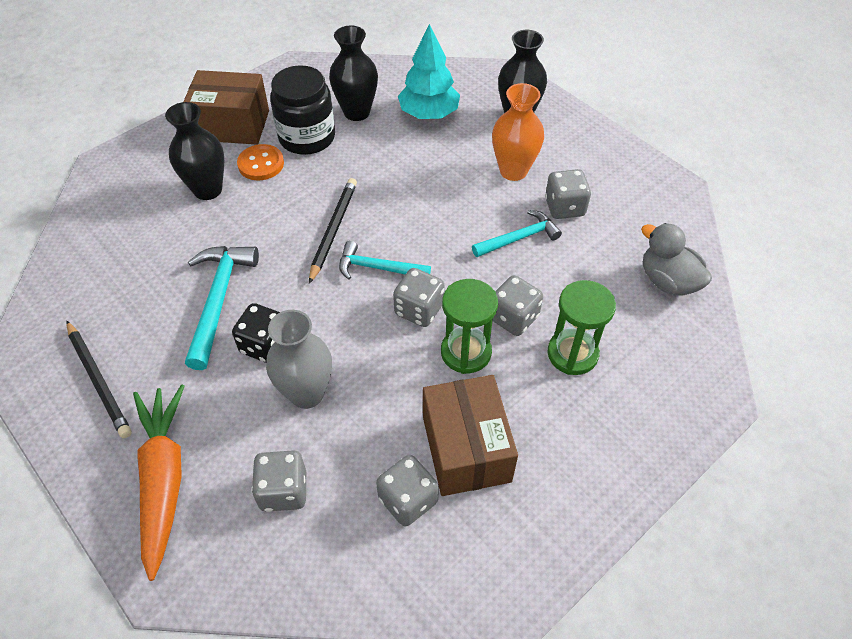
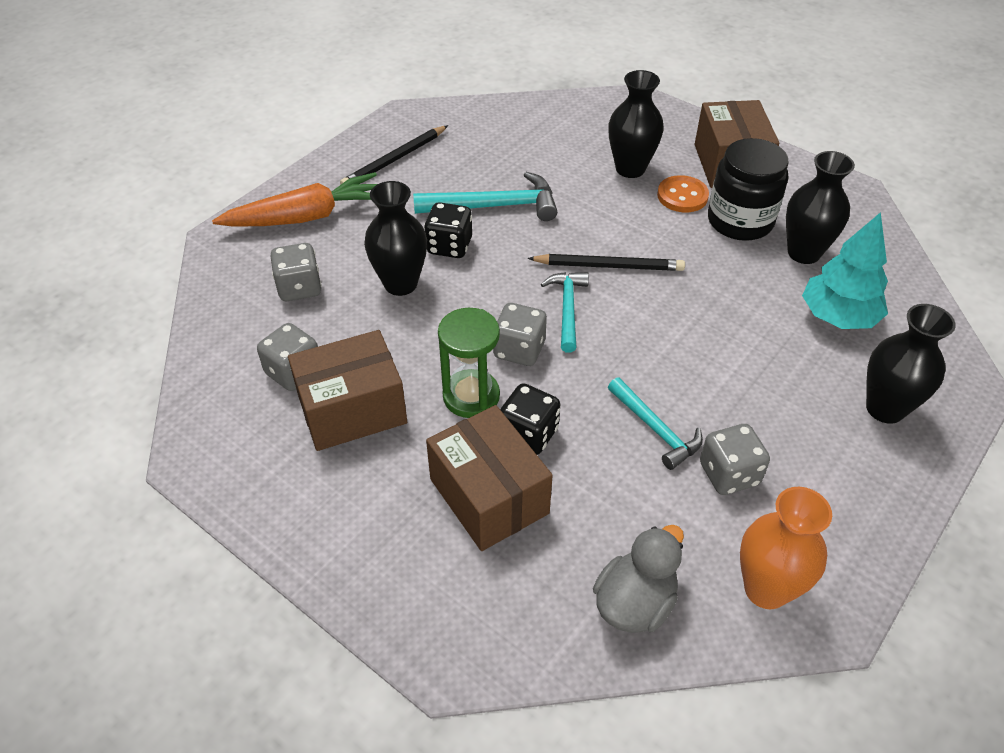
camera: 80 degrees right, 5 degrees down
grey vase [266,310,332,409] -> black vase [364,181,427,296]
orange vase [492,83,544,181] -> orange vase moved to [740,487,832,609]
grey dice [493,275,543,336] -> black dice [500,383,560,455]
green hourglass [547,280,616,375] -> brown box [426,405,553,551]

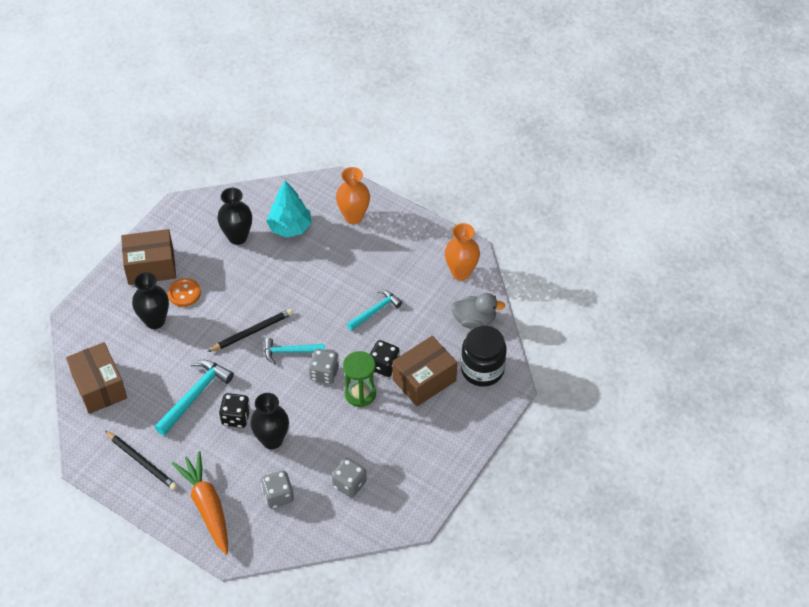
camera: 95 degrees left, 5 degrees up
brown box [288,330,407,451] -> brown box moved to [66,342,127,414]
turquoise hammer [413,172,557,221] -> turquoise hammer turned 45 degrees clockwise [155,360,234,436]
black pencil [527,254,685,271] -> black pencil turned 60 degrees clockwise [207,309,293,352]
grey duck [593,525,684,633] -> grey duck turned 150 degrees clockwise [451,293,505,329]
grey dice [700,424,770,495] -> none
black jar [708,138,788,241] -> black jar moved to [461,325,507,387]
black vase [866,304,956,424] -> orange vase [336,167,370,224]

